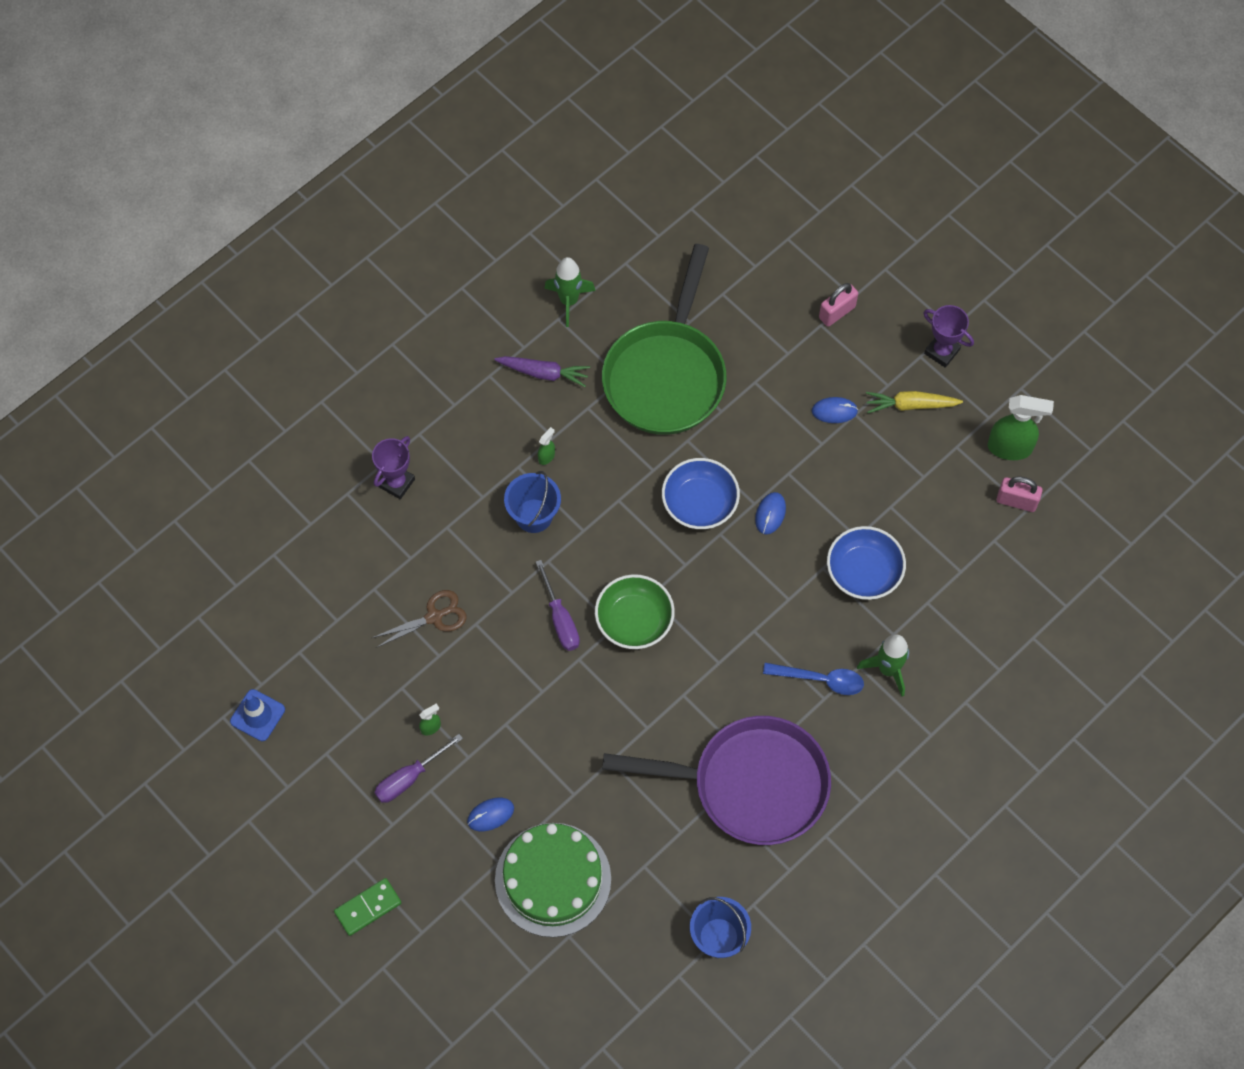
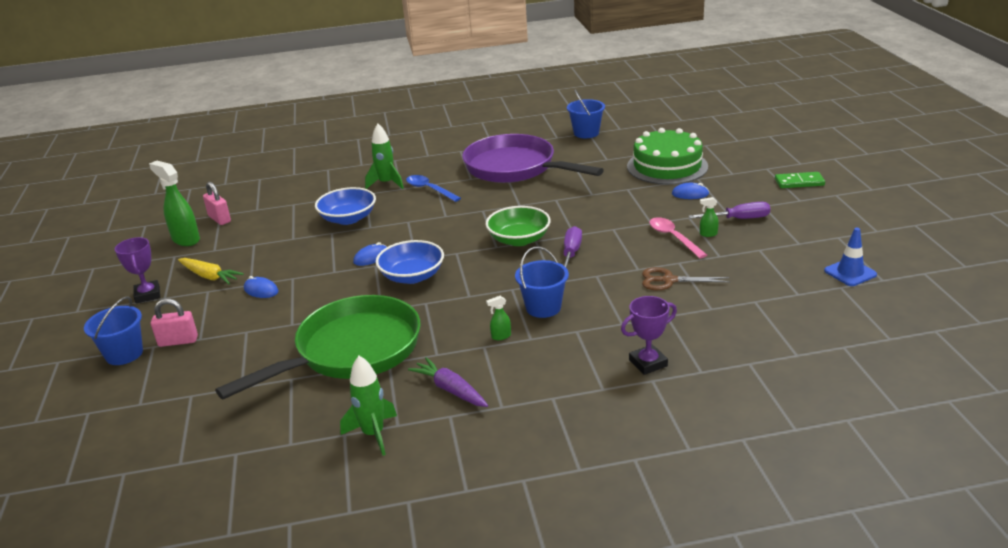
camera: 145 degrees left, 35 degrees down
none -> blue bucket [84,296,143,365]
none -> pink spoon [649,217,707,258]

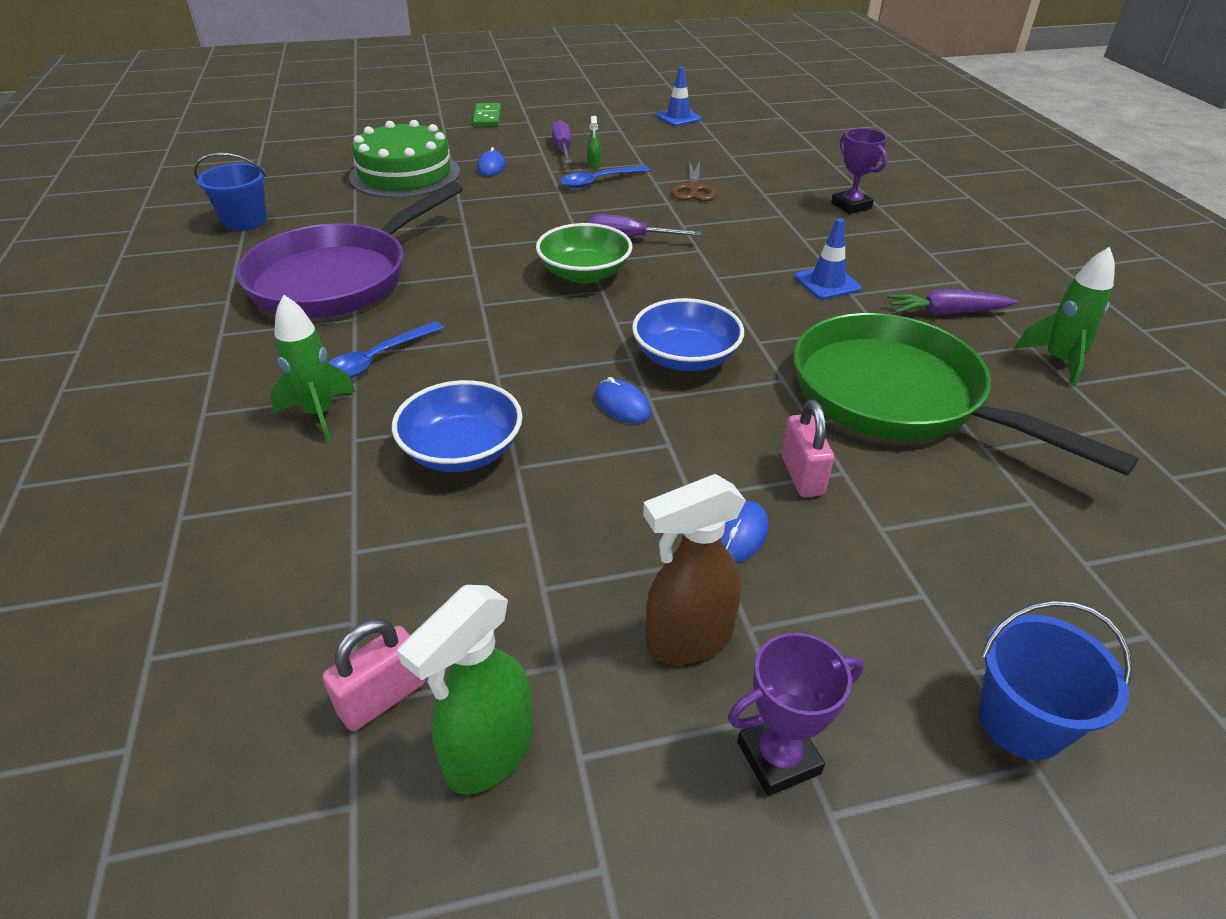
camera: 95 degrees left, 10 degrees up
pink padlock [151,299,198,347] -> pink padlock moved to [781,400,834,497]
yellow carrot [178,258,244,284] -> brown spray bottle [643,474,746,664]
purple carrot [408,357,488,407] -> purple carrot turned 45 degrees clockwise [887,289,1018,315]
green spray bottle [486,296,511,340] -> blue traffic cone [795,218,861,299]
blue bucket [515,247,569,318] -> none
pink spoon [649,217,707,258] -> blue spoon [560,165,650,188]

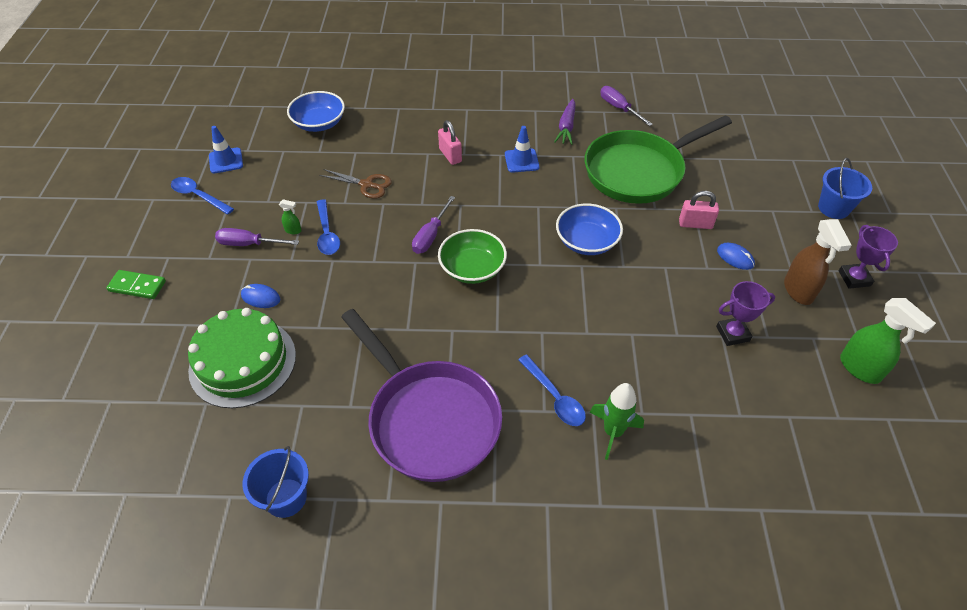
camera: 75 degrees left, 10 degrees up
pink padlock [322,619,426,731] -> pink padlock moved to [438,120,462,165]
blue bowl [392,380,522,472] -> blue bowl moved to [287,91,345,132]
blue mouse [595,377,651,424] -> none
purple trophy [831,128,887,214] -> purple trophy moved to [716,281,775,346]
green rocket [1014,247,1115,387] -> purple screwdriver [600,86,653,126]
none -> blue spoon [171,177,234,215]

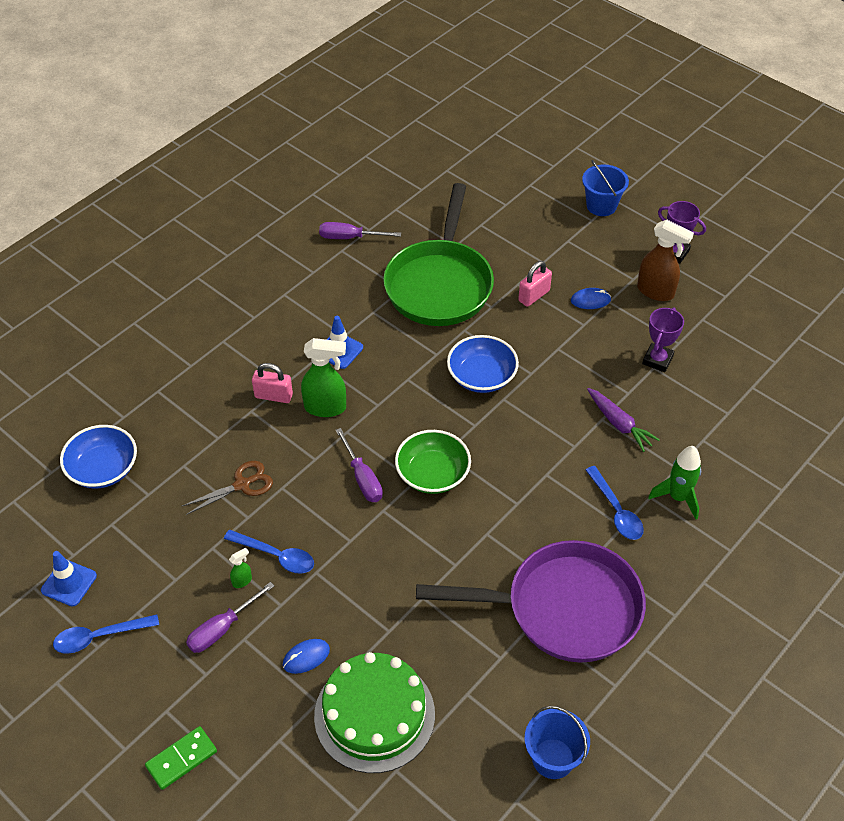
camera: 50 degrees left, 0 degrees up
blue spoon [518,354,586,426] -> blue spoon turned 60 degrees clockwise [586,466,644,540]
purple carrot [554,99,576,145] -> purple carrot moved to [587,388,660,452]
green spray bottle [840,298,936,384] -> green spray bottle moved to [301,338,346,417]

